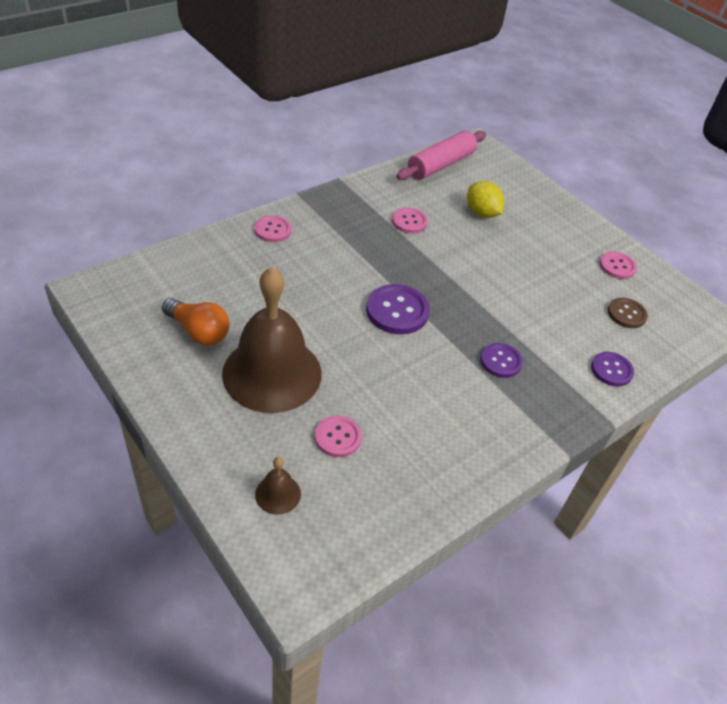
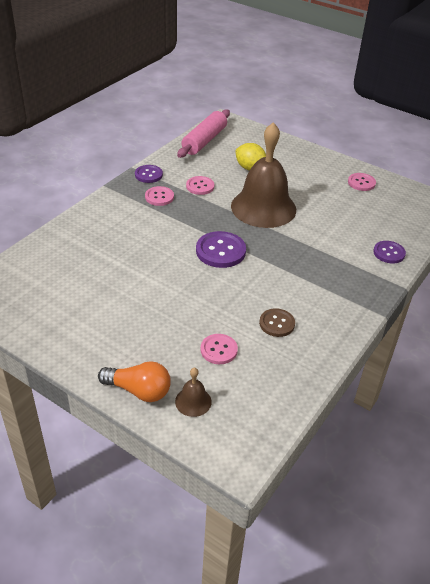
camera: 15 degrees left, 5 degrees down
orange light bulb [162,298,230,345] -> orange light bulb moved to [98,361,171,402]
brown bell [222,267,322,413] -> brown bell moved to [231,122,296,228]
pink button [255,215,291,242] -> pink button moved to [145,186,174,206]
purple button [480,343,523,378] -> purple button moved to [135,165,163,183]
brown button [608,298,648,328] -> brown button moved to [259,308,295,337]

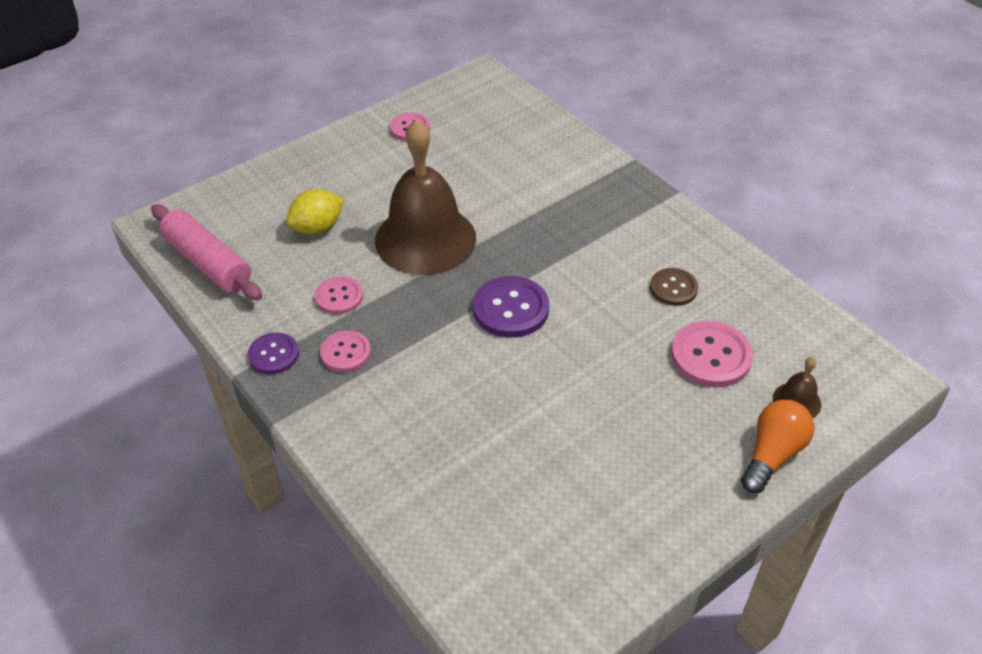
camera: 70 degrees left, 5 degrees up
pink button [200,334,238,364] -> pink button [671,321,753,388], size x1.58
purple button [373,241,406,264] -> none

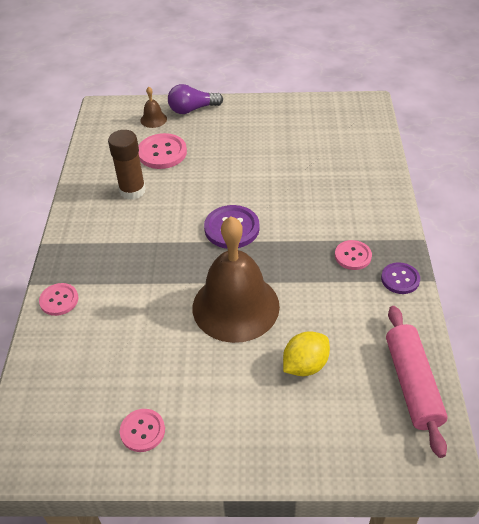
camera: 140 degrees left, 0 degrees up
yellow lemon [286,189,344,235] -> yellow lemon turned 45 degrees counterclockwise [283,331,330,376]
pink button [315,276,363,315] -> pink button moved to [39,283,78,316]
brown button [650,268,698,306] -> brown glue stick [108,130,146,200]
orange light bulb [741,400,814,493] -> purple light bulb [168,84,223,114]

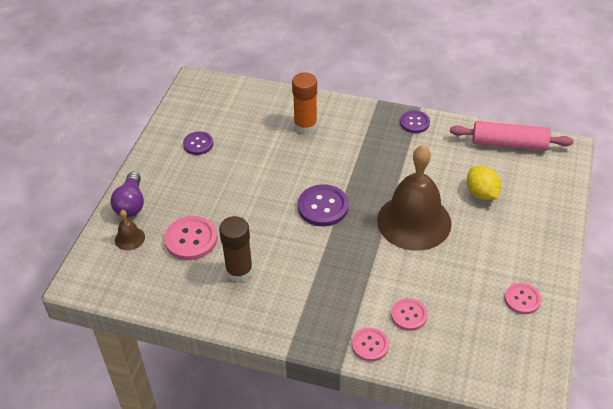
camera: 75 degrees left, 0 degrees up
pink button [335,240,372,270] -> pink button moved to [391,298,428,331]
none -> purple button [183,131,213,155]
none -> orange glue stick [292,73,317,134]

